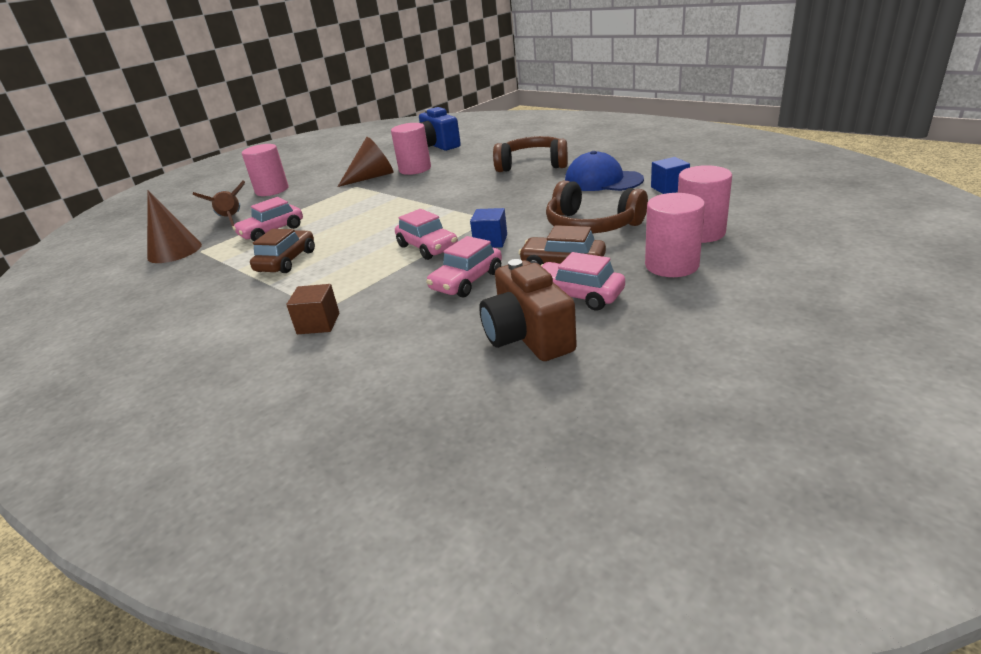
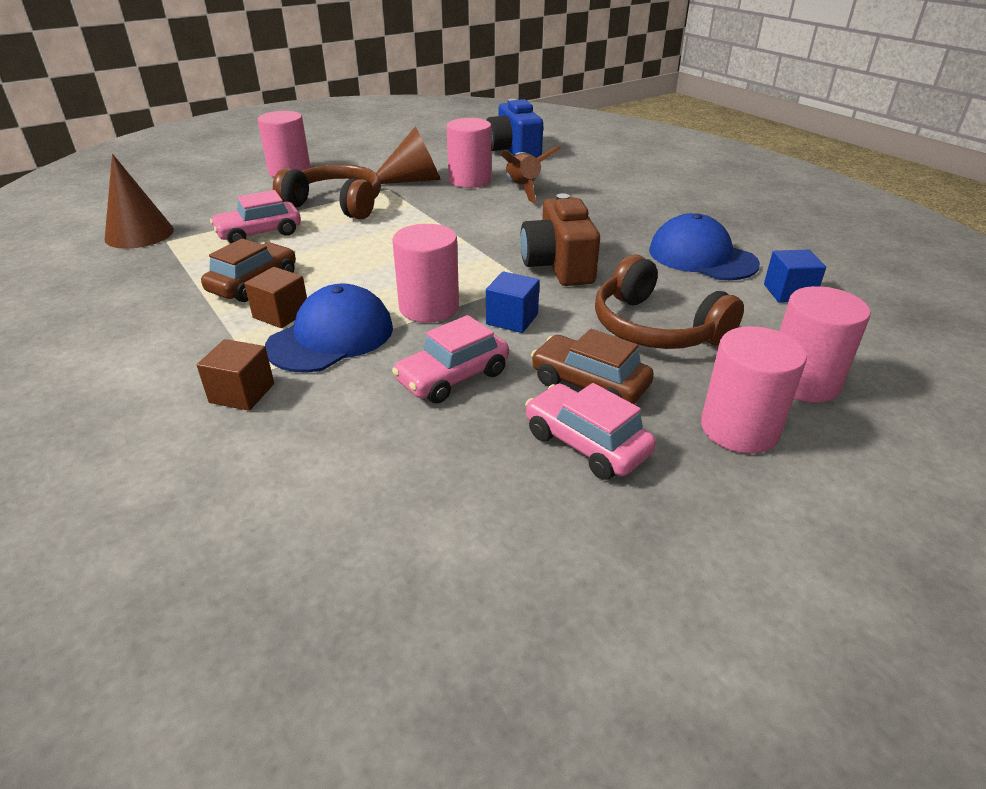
camera: 10 degrees right, 5 degrees up
brown rocket [193,180,245,227] -> brown rocket moved to [500,146,561,203]
pink car [395,209,458,260] -> pink cylinder [392,224,459,323]
brown camera [479,259,577,361] -> brown camera moved to [520,193,600,286]
brown headphones [493,136,568,172] -> brown headphones moved to [273,164,381,219]
none -> brown cube [244,267,307,328]
none -> blue cap [265,283,393,373]

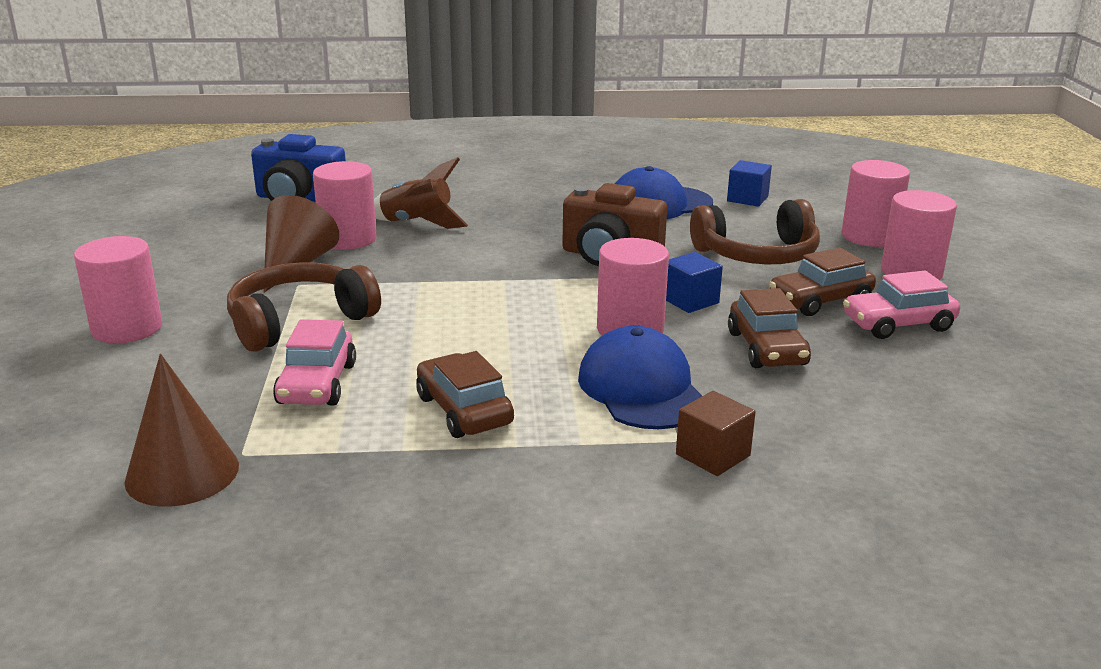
camera: 60 degrees left, 10 degrees down
brown cube [244,267,307,328] -> none
pink car [392,315,509,404] -> brown car [728,288,811,368]

